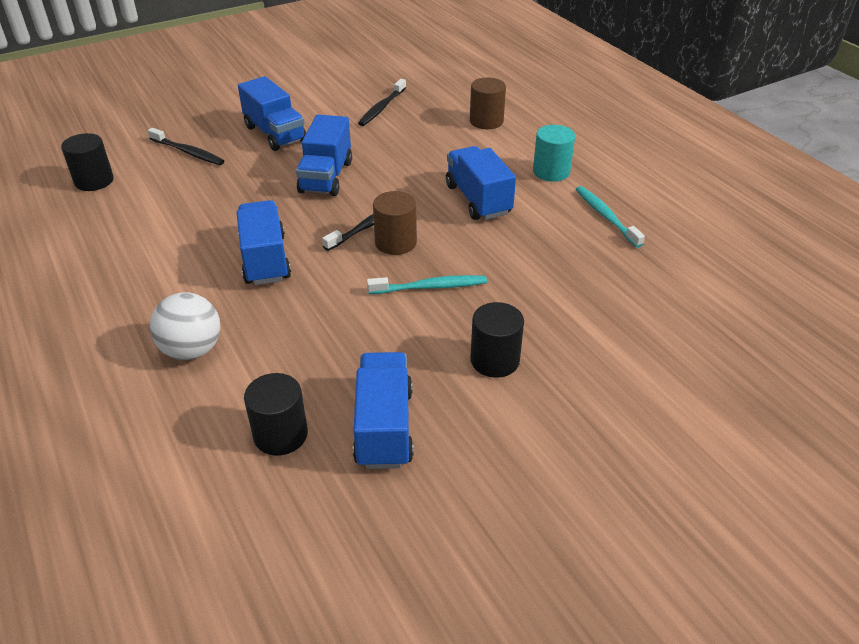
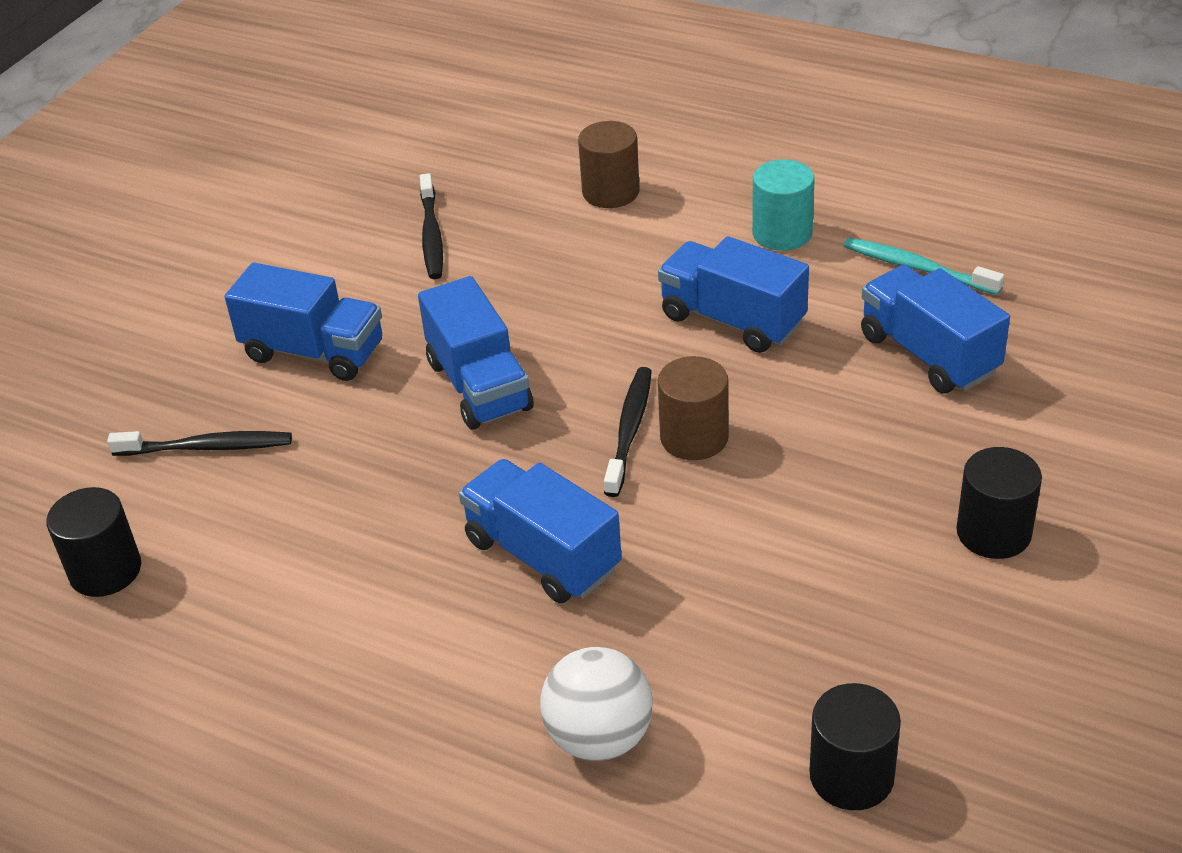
camera: 30 degrees left, 0 degrees up
blue truck [353,352,414,469] -> blue truck moved to [861,265,1010,394]
turquoise toothbrush [367,275,487,294] -> none

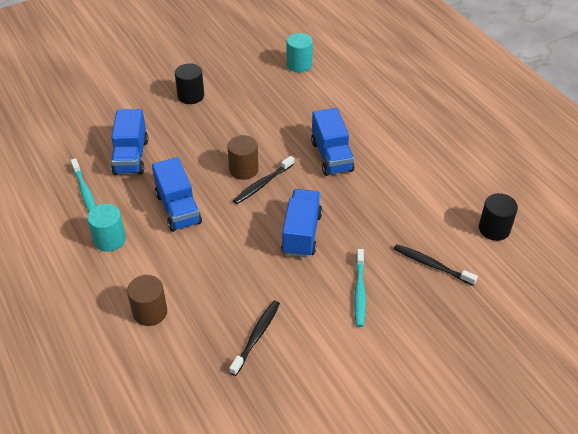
camera: 150 degrees left, 5 degrees up
blue truck [225,263,382,381] -> turquoise toothbrush [354,249,366,327]
white ball [540,647,653,761] -> none
black cylinder [809,683,901,810] -> turquoise cylinder [287,33,313,72]

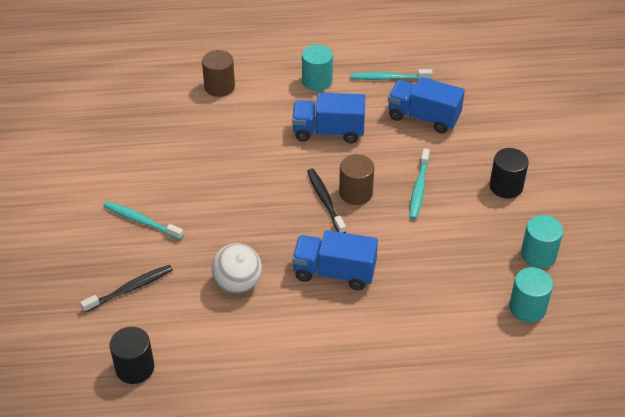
camera: 115 degrees right, 0 degrees up
black toothbrush [229,300,280,376] -> none
blue truck [281,189,322,258] -> none
none -> white ball [212,243,262,293]
none -> turquoise toothbrush [409,148,430,219]
none -> turquoise cylinder [521,215,563,268]

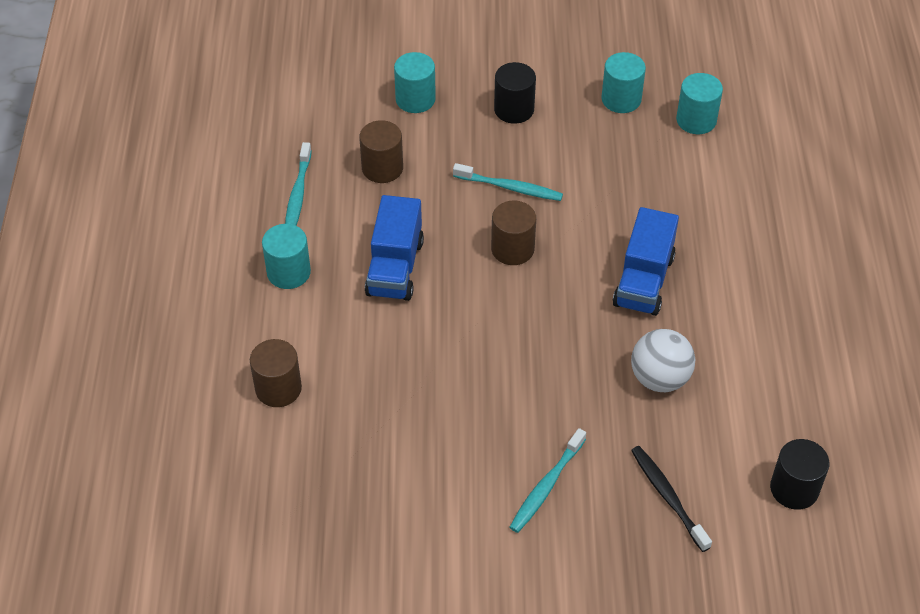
camera: 85 degrees left, 5 degrees up
black toothbrush [307,168,346,233] -> none
blue truck [388,77,465,134] -> brown cylinder [359,120,403,183]
none -> turquoise cylinder [394,52,436,113]

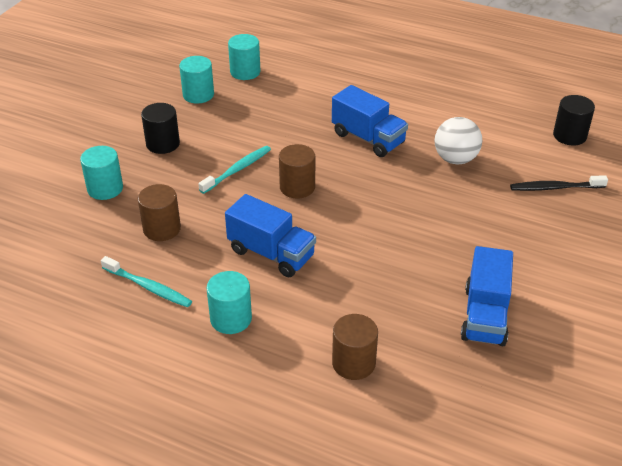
camera: 65 degrees left, 10 degrees down
turquoise toothbrush [509,428,586,533] -> none
none -> blue truck [461,246,513,346]

